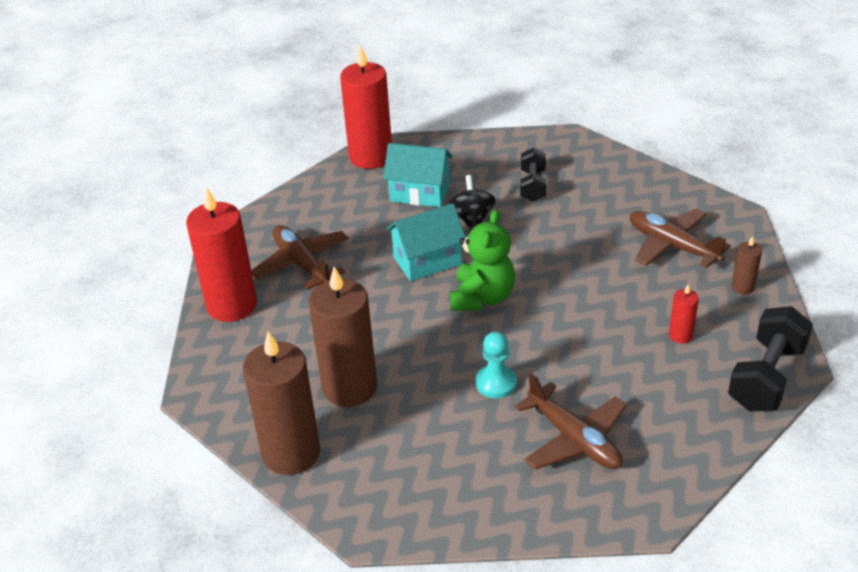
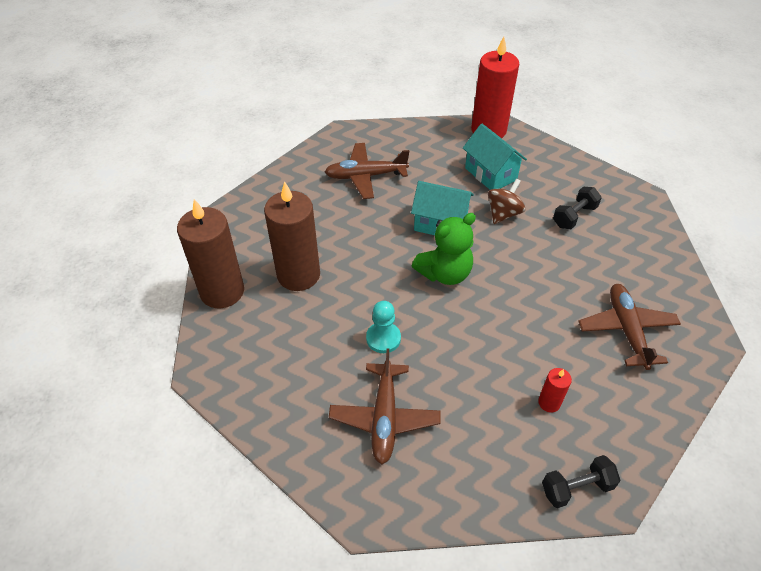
camera: 40 degrees right, 10 degrees up
red candle [186,187,257,322] -> none
brown plane [251,225,349,290] -> brown plane turned 105 degrees counterclockwise [325,143,409,199]
black spinning top [448,175,496,228] -> brown spinning top [488,179,525,224]
black dumbbell [728,306,813,412] -> black dumbbell [542,455,620,508], size x0.63
brown candle [731,236,762,295] -> none

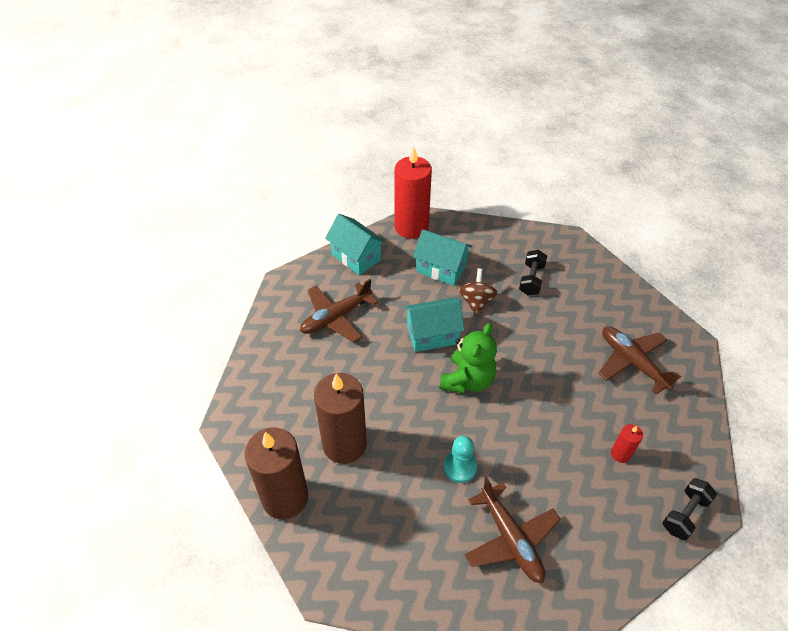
camera: 30 degrees left, 0 degrees up
none -> turquoise house [325,214,386,275]

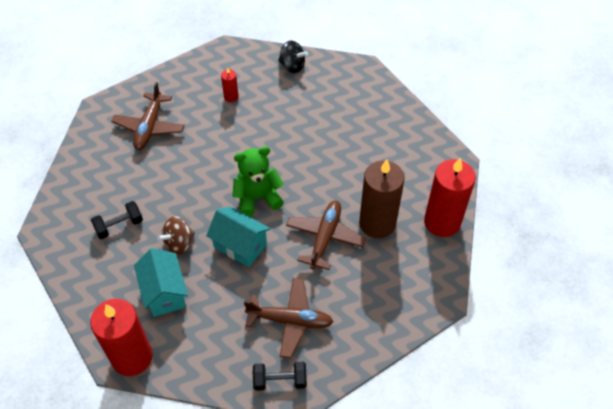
camera: 135 degrees left, 5 degrees up
brown candle [245,427,308,519] -> red candle [424,158,476,237]
turquoise house [325,214,386,275] -> none
turquoise pawn [443,436,477,483] -> none
brown plane [465,477,561,583] -> brown plane moved to [286,201,366,270]
black dumbbell [662,478,717,540] -> black dumbbell moved to [253,362,307,391]
none -> black spinning top [278,40,308,73]

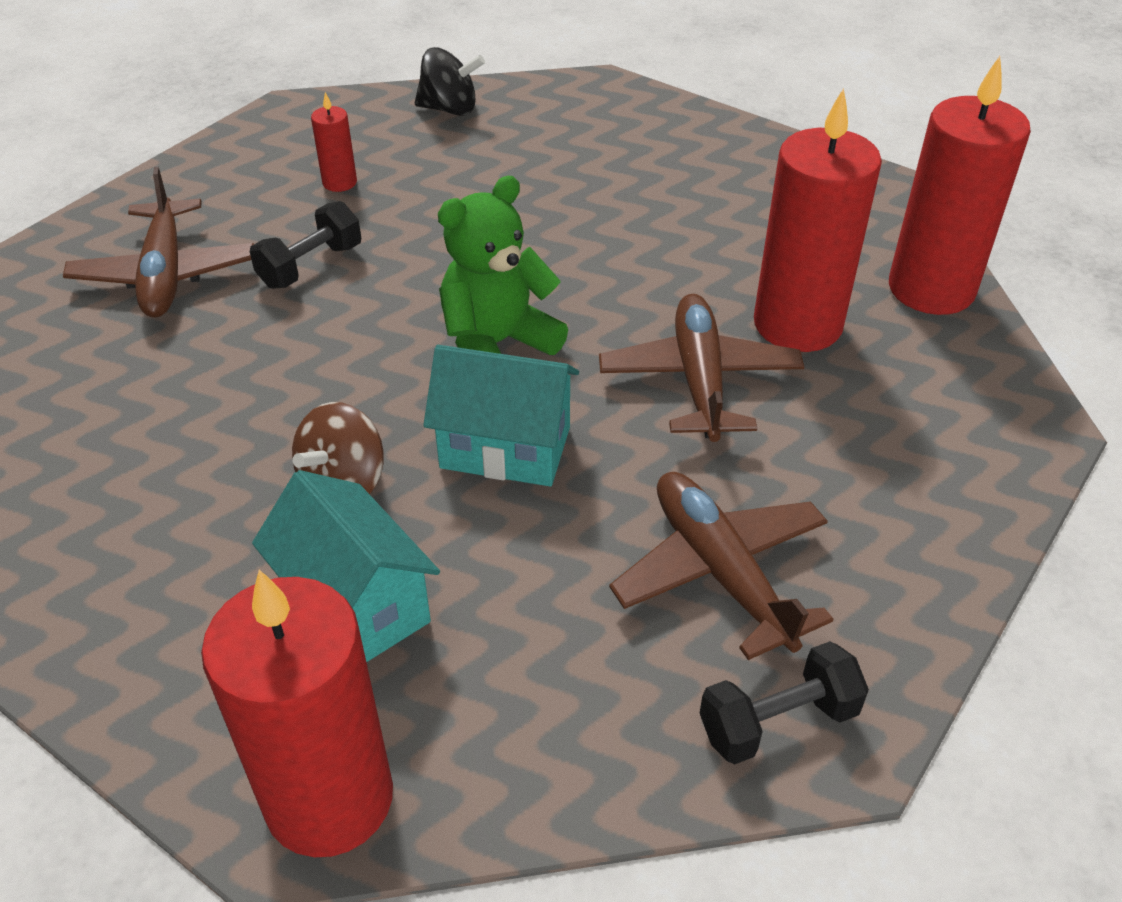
camera: 20 degrees left, 10 degrees down
black dumbbell [91,201,143,239] -> black dumbbell moved to [250,201,361,289]
brown plane [244,278,333,359] -> brown plane turned 105 degrees counterclockwise [609,472,834,660]
brown candle [359,159,405,238] -> red candle [754,88,882,352]

